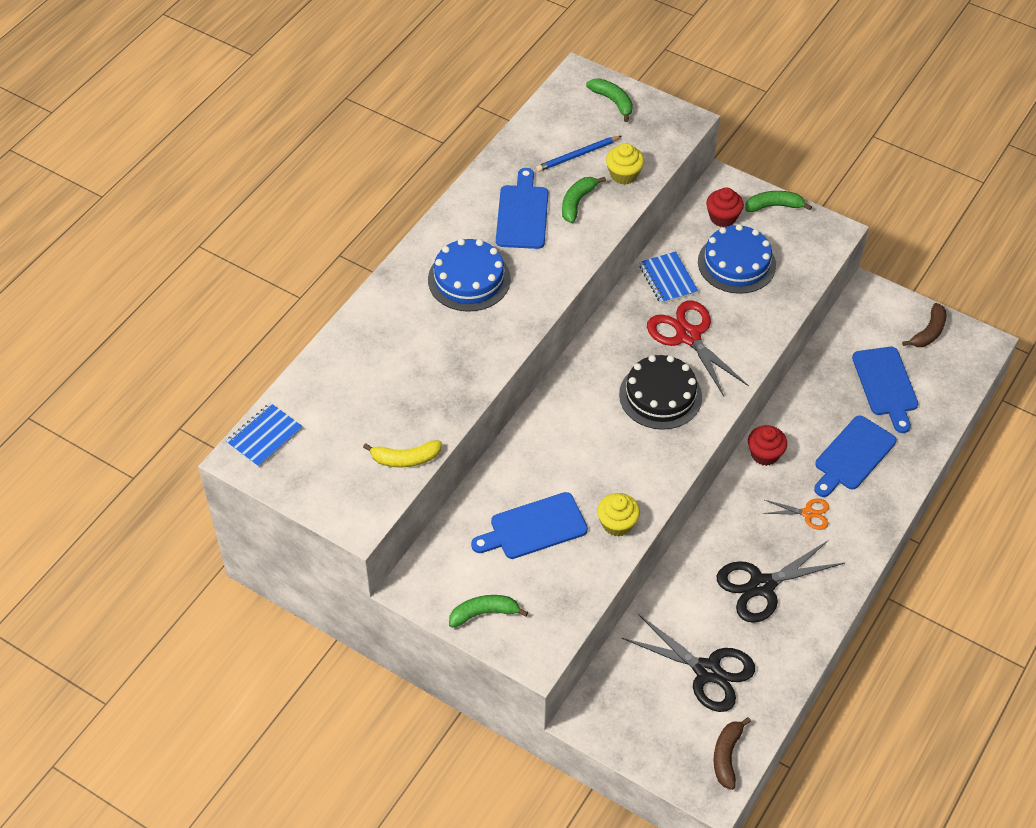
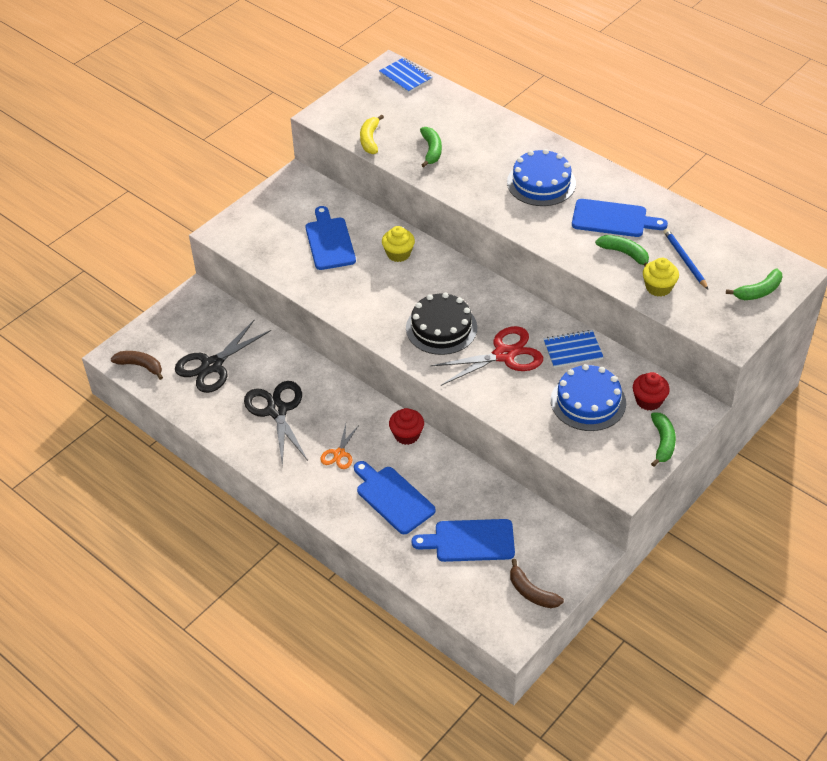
camera: 100 degrees right, 5 degrees down
green banana [449,595,528,628] -> green banana moved to [420,127,442,167]
yellow cupcake [597,493,640,536] -> yellow cupcake moved to [382,226,415,262]

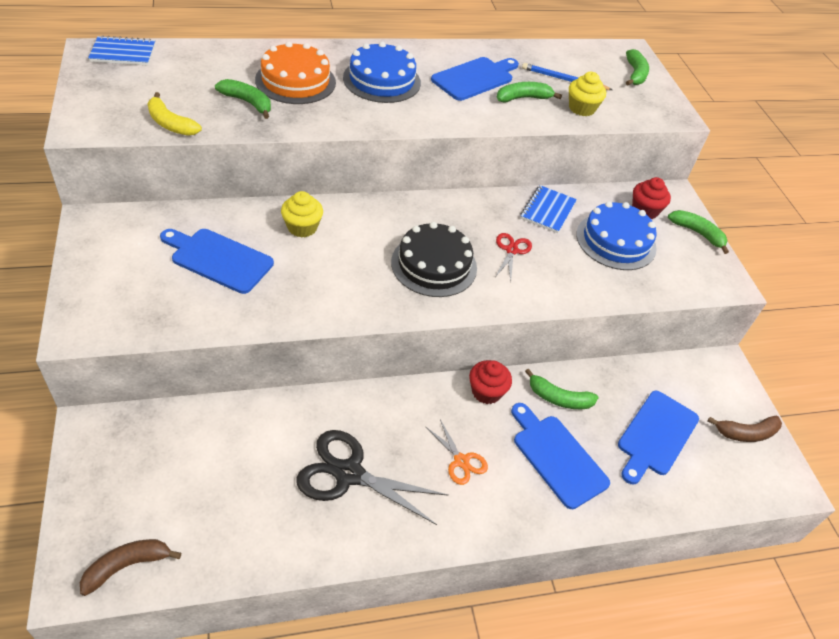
camera: 60 degrees left, 0 degrees up
black scissors [175,320,271,393] -> none
blue cutting board [354,461,436,534] -> blue cutting board turned 60 degrees clockwise [511,403,610,509]
red scissors [430,326,543,386] -> red scissors [495,233,532,281], size x0.53
none -> orange cake [255,41,336,104]
none -> green banana [525,369,599,409]

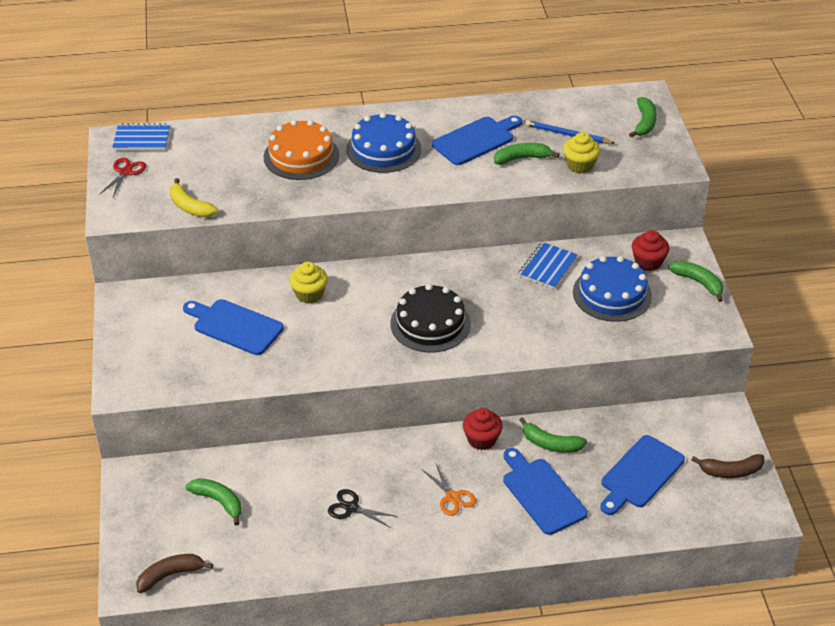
camera: 10 degrees right, 5 degrees down
green banana [215,79,271,119] -> green banana moved to [186,478,242,525]
black scissors [297,430,448,525] -> black scissors [328,489,398,528], size x0.53
red scissors [495,233,532,281] -> red scissors moved to [99,158,146,197]

